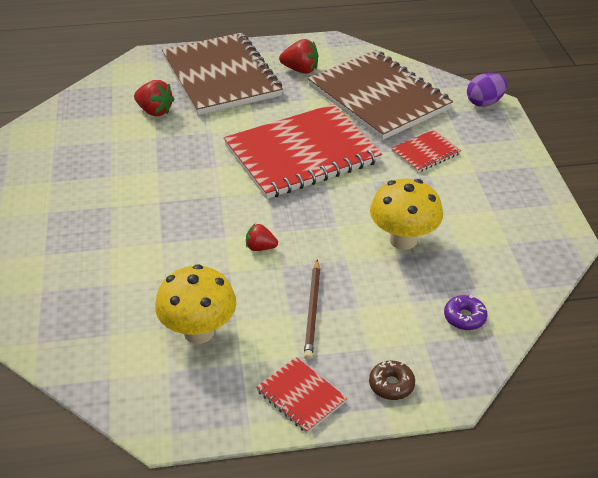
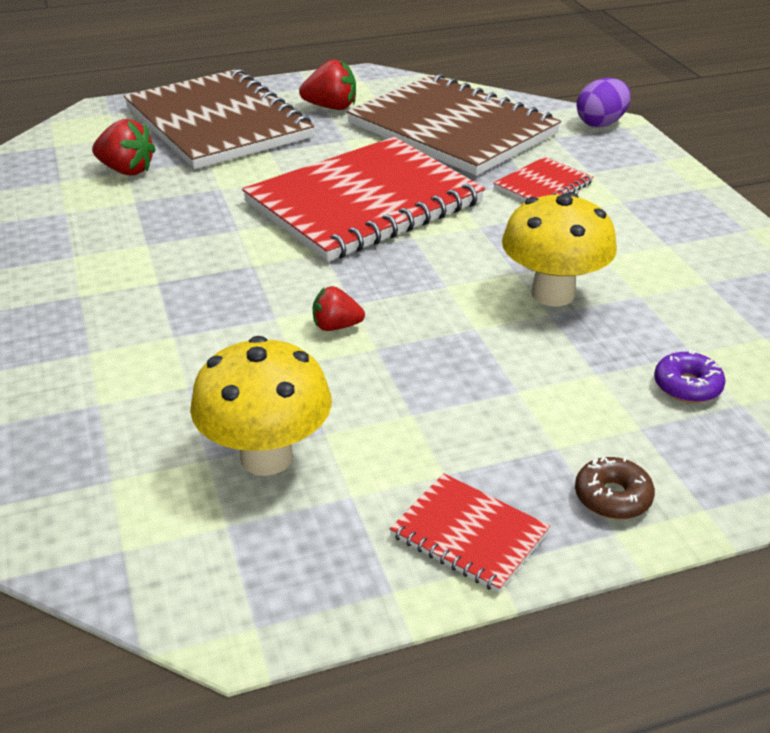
camera: 10 degrees left, 5 degrees down
brown pencil [304,259,320,360] -> none

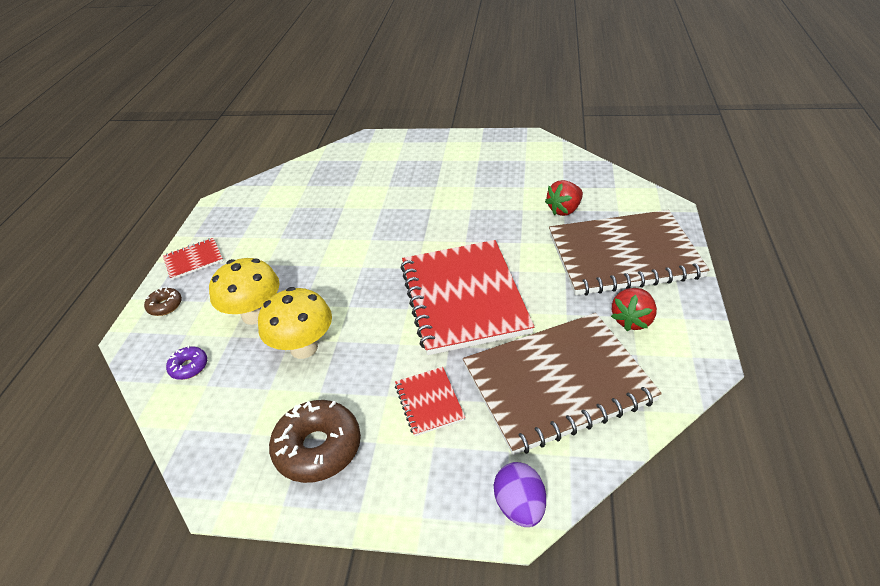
camera: 120 degrees right, 5 degrees up
yellow mushroom [190,336,332,476] -> yellow mushroom moved to [209,258,280,325]
red strawberry [313,286,365,331] -> none
none -> brown donut [269,400,361,483]

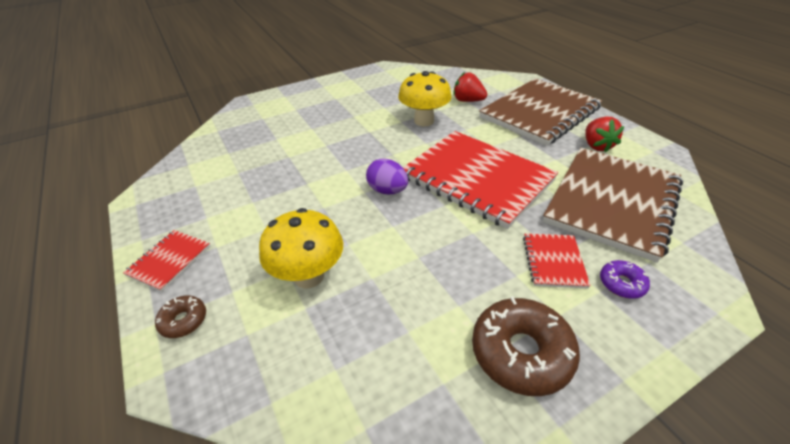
camera: 40 degrees left, 0 degrees up
purple donut [166,345,207,380] -> purple donut moved to [600,260,650,299]
yellow mushroom [258,287,332,359] -> yellow mushroom moved to [398,71,452,127]
red notebook [395,367,465,436] -> red notebook turned 60 degrees clockwise [523,233,591,289]
purple egg [494,462,546,527] -> purple egg moved to [366,159,408,195]
red strawberry [545,180,583,216] -> red strawberry turned 105 degrees clockwise [453,72,487,102]

